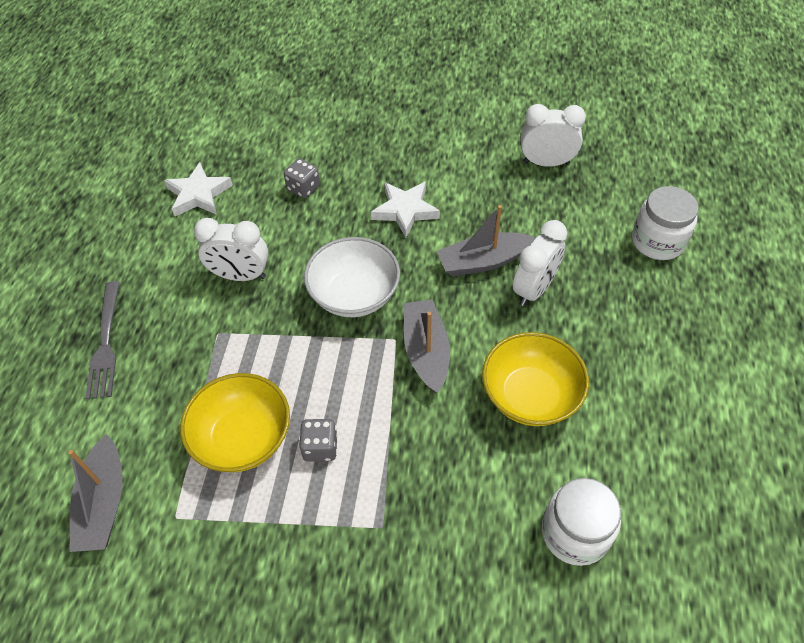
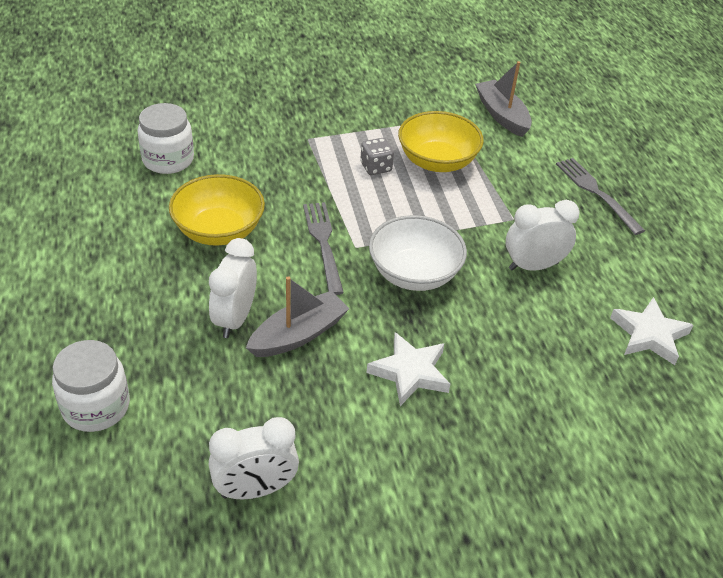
camera: 155 degrees right, 10 degrees down
grey dice [284,158,320,198] -> none
grey boat [404,299,450,393] -> grey fork [303,202,344,295]

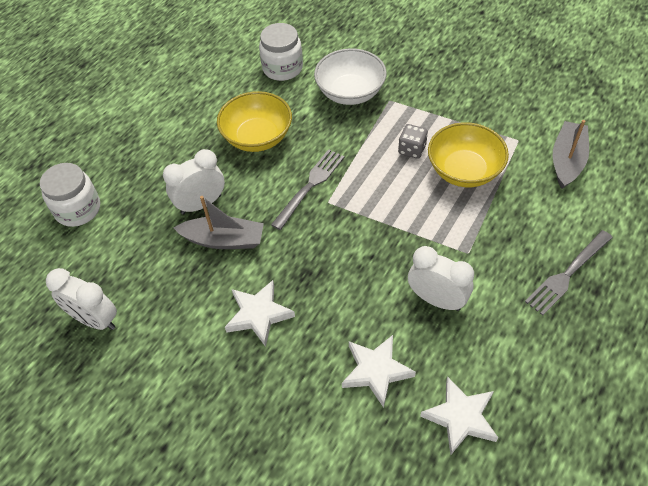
camera: 50 degrees right, 10 degrees up
white bowl [369,215,467,291] -> white bowl moved to [314,48,387,105]
grey fork [556,158,645,235] -> grey fork turned 150 degrees counterclockwise [525,230,613,316]
none -> white star [342,335,416,408]

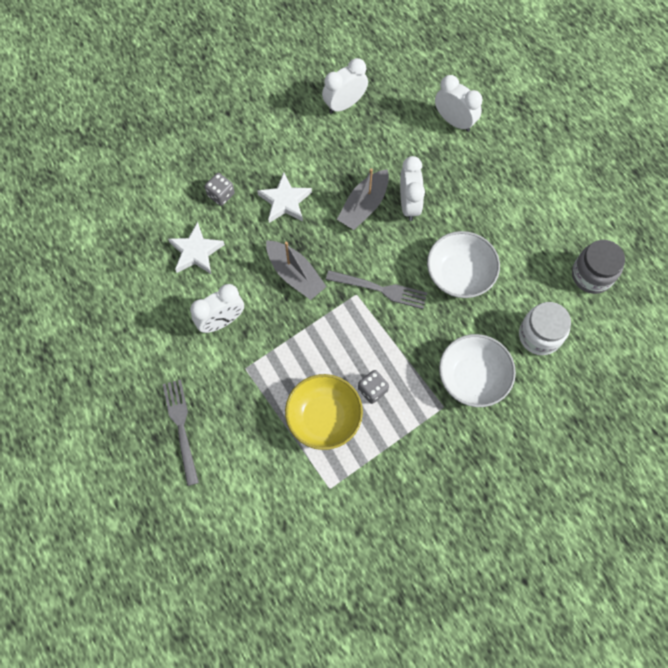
camera: 115 degrees right, 15 degrees up
white jar [40,163,100,227] -> white clock [435,75,483,132]
yellow bowl [217,91,292,152] -> white bowl [427,231,500,298]
grey fork [271,149,344,230] -> grey fork turned 45 degrees counterclockwise [326,270,427,309]
white star [420,376,498,455] -> none
grey boat [553,120,589,189] -> grey boat moved to [266,240,327,300]
none -> grey dice [205,173,235,206]
none -> grey jar [572,240,625,294]

